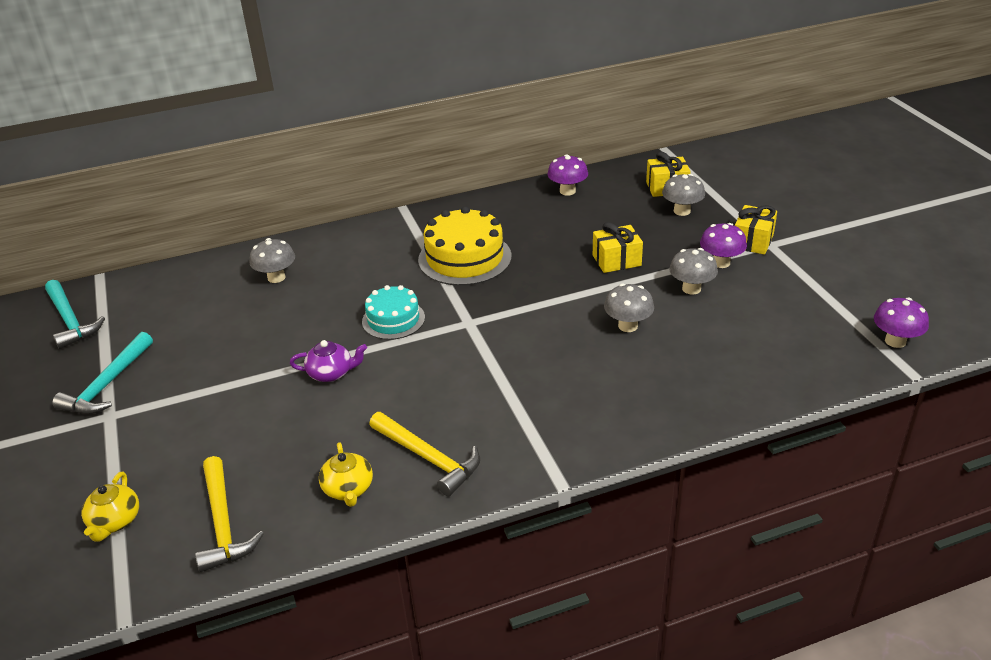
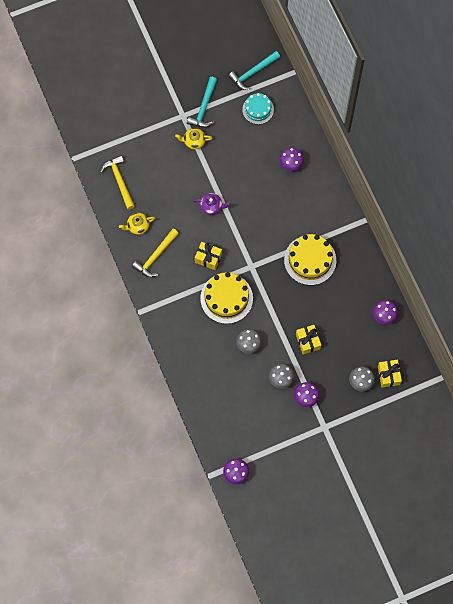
camera: 85 degrees right, 35 degrees up
turquoise hammer [52,332,153,414] -> turquoise hammer turned 90 degrees counterclockwise [187,77,217,127]
yellow teapot [81,472,139,542] -> yellow teapot moved to [175,128,212,149]
yellow hammer [195,456,264,572] -> yellow hammer turned 90 degrees clockwise [100,155,135,210]
grey mushroom [250,238,295,283] -> purple mushroom [279,148,304,171]
purple teapot [290,340,367,382] -> purple teapot turned 75 degrees counterclockwise [194,193,231,215]
turquoise cake [362,285,425,340] -> turquoise cake moved to [242,93,274,124]
yellow gift [735,205,777,255] -> yellow gift moved to [195,242,222,270]
none -> yellow cake [200,272,253,324]

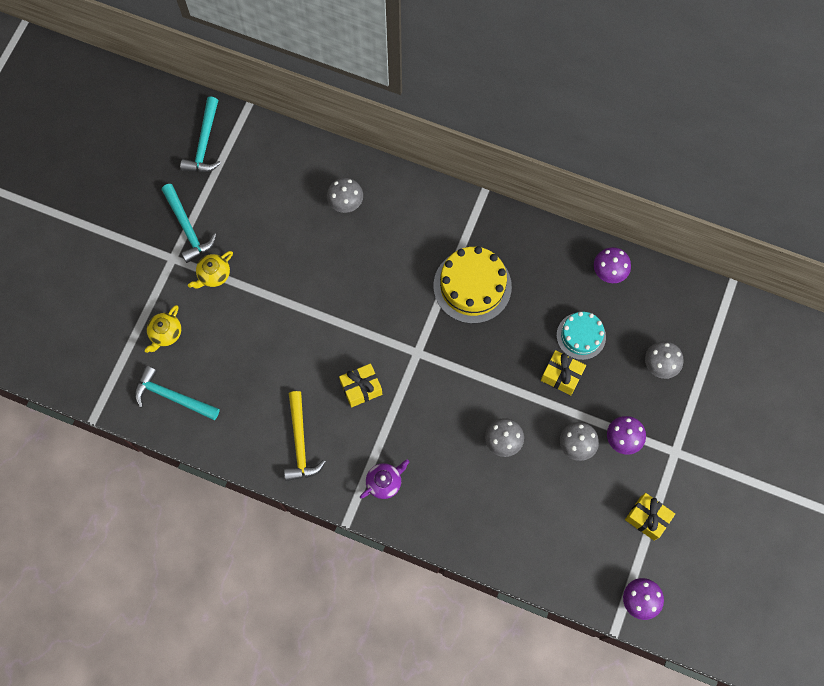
camera: 45 degrees left, 0 degrees up
yellow hammer [100,155,135,210] -> turquoise hammer [135,366,220,420]
yellow teapot [119,213,155,235] -> yellow teapot moved to [145,305,181,353]
purple teapot [194,193,231,215] -> purple teapot moved to [360,459,409,499]
yellow cake [200,272,253,324] -> none
turquoise cake [242,93,274,124] -> turquoise cake moved to [557,312,606,360]
purple mushroom [279,148,304,171] -> grey mushroom [327,178,363,213]
yellow gift [378,360,402,388] -> yellow gift moved to [625,493,675,541]

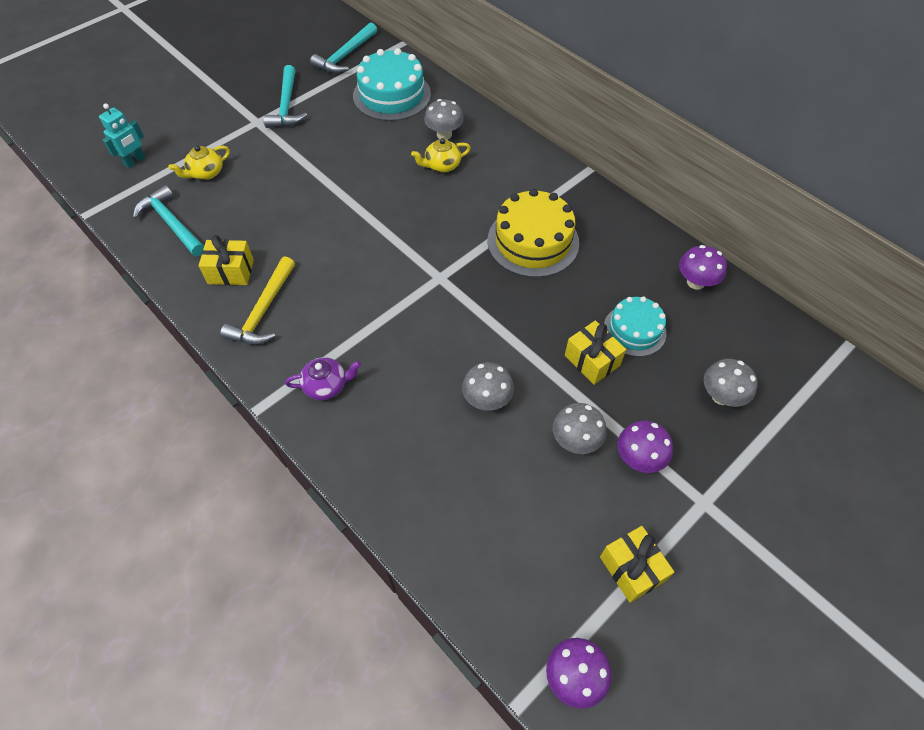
camera: 25 degrees right, 15 degrees down
yellow teapot [188,251,233,289] -> yellow teapot moved to [411,138,471,173]
yellow gift [339,363,382,407] -> yellow gift moved to [198,235,254,285]
none -> turquoise robot [99,103,145,168]
none -> turquoise cake [353,48,431,121]

